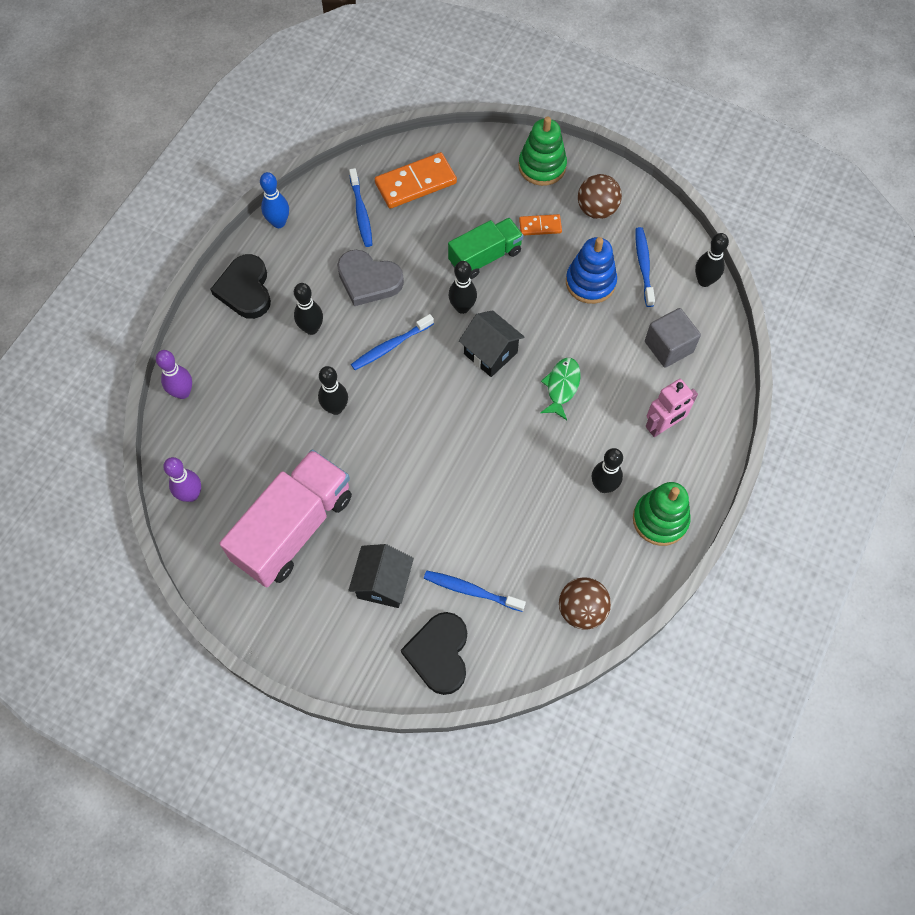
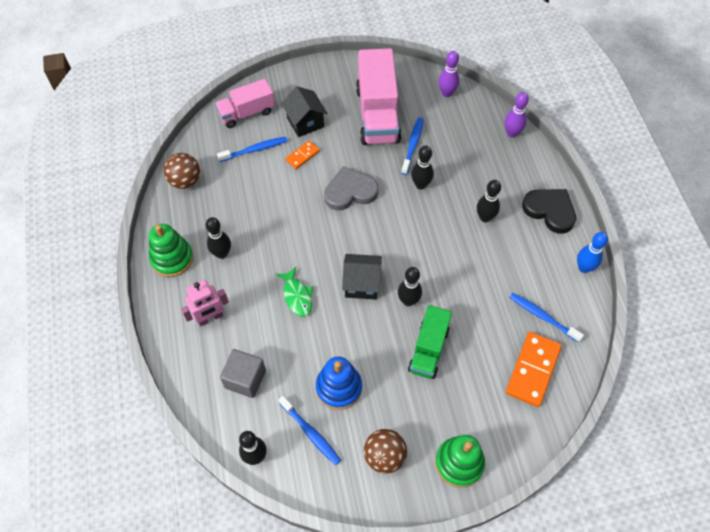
camera: 140 degrees right, 5 degrees down
grey heart [337,250,404,306] -> grey heart moved to [324,166,379,210]
blue toothbrush [351,314,434,370] -> blue toothbrush moved to [401,117,424,175]
black heart [401,612,467,695] -> pink truck [215,79,275,128]
orange domino [519,214,562,236] -> orange domino moved to [285,141,320,169]
pink robot [646,379,698,437] -> pink robot turned 135 degrees counterclockwise [181,280,229,327]

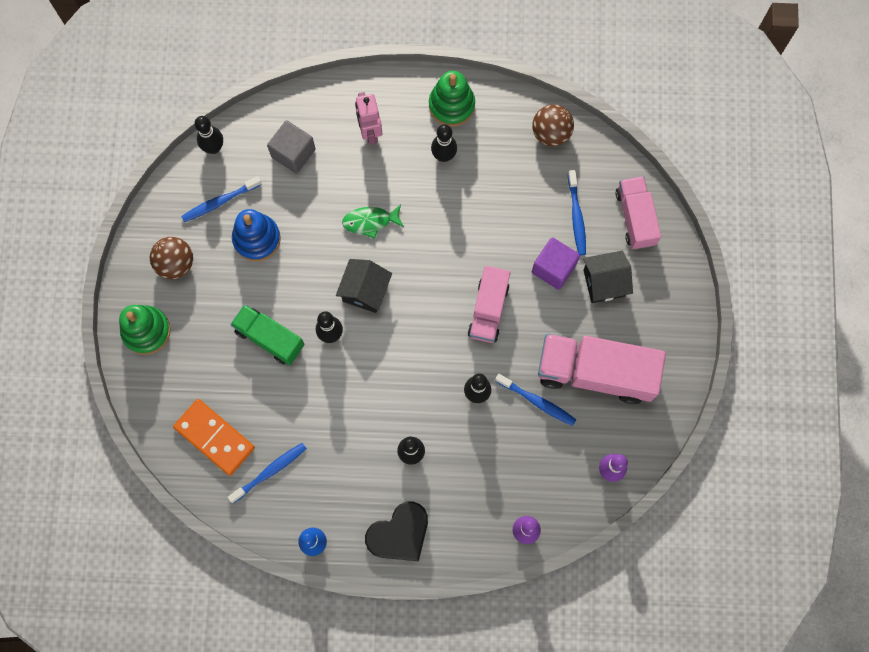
camera: 105 degrees right, 15 degrees up
orange domino [285,141,320,169] -> purple cube [532,237,580,290]
grey heart [324,166,379,210] -> pink truck [467,266,511,343]

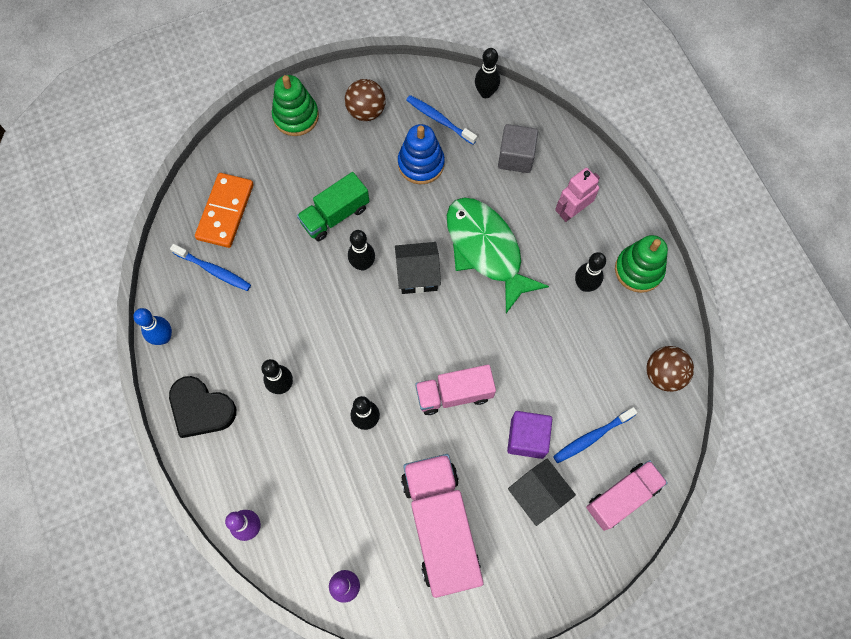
camera: 65 degrees right, 5 degrees down
green truck [230,304,304,365] -> green truck turned 135 degrees counterclockwise [297,172,370,241]
green fish [342,204,404,239] -> green fish [447,197,549,313], size x2.04
blue toothbrush [495,374,576,426] -> none

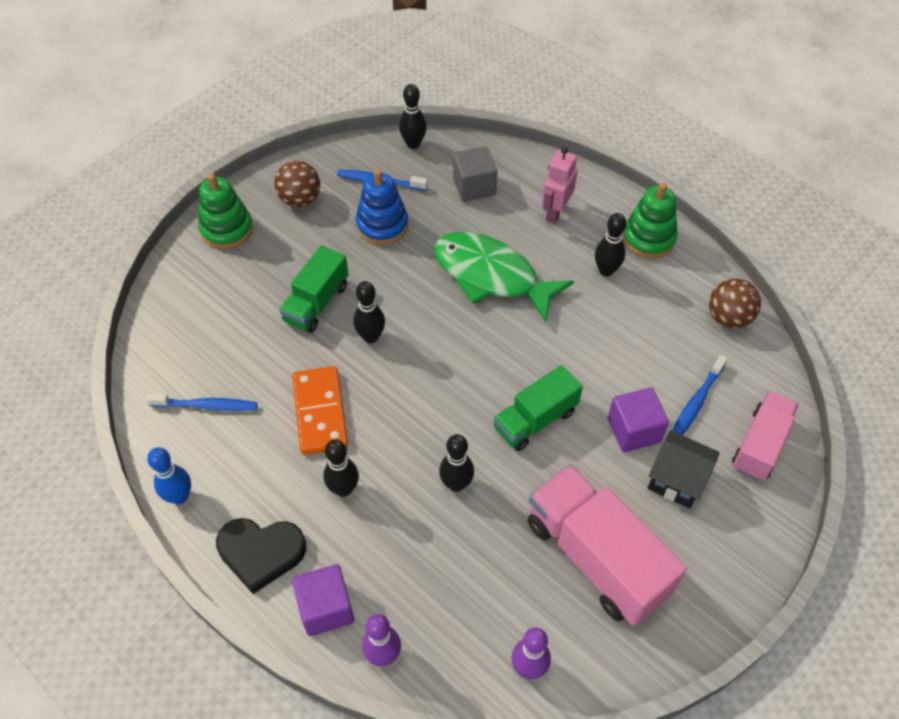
camera: 25 degrees left, 15 degrees down
orange domino [195,173,254,248] -> orange domino moved to [292,366,348,455]
black house [395,242,441,294] -> none
pink truck [415,365,496,415] -> green truck [493,365,583,451]
none -> purple cube [292,564,354,636]

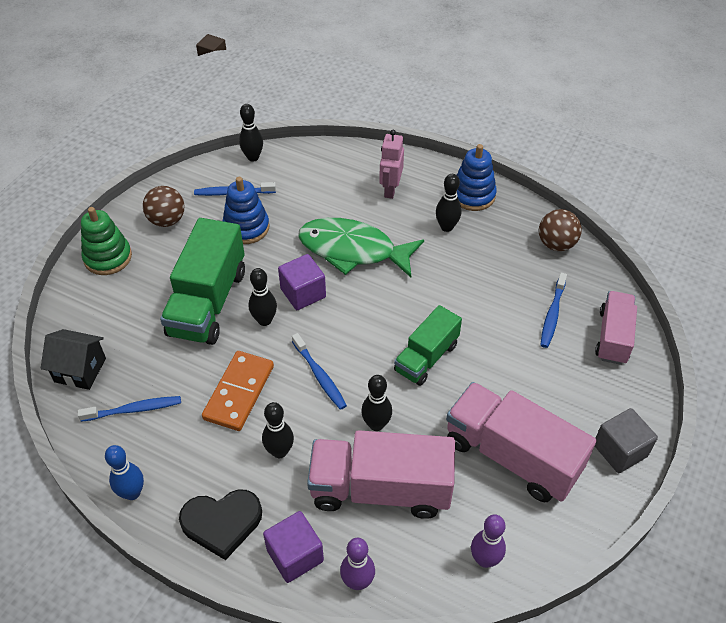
camera: 15 degrees left, 5 degrees down
green truck [279,245,349,333] -> green truck [160,218,245,345], size x1.63
orange domino [292,366,348,455] -> orange domino turned 45 degrees clockwise [202,351,274,431]
grey cube [453,146,497,202] -> grey cube moved to [595,408,658,473]
purple cube [608,388,669,452] -> purple cube moved to [278,254,326,310]
green stacking toy [623,183,678,258] -> blue stacking toy [457,144,497,211]
black house [648,430,720,508] -> black house moved to [41,329,106,390]
none -> blue toothbrush [292,333,347,410]
none -> pink truck [307,430,455,519]

